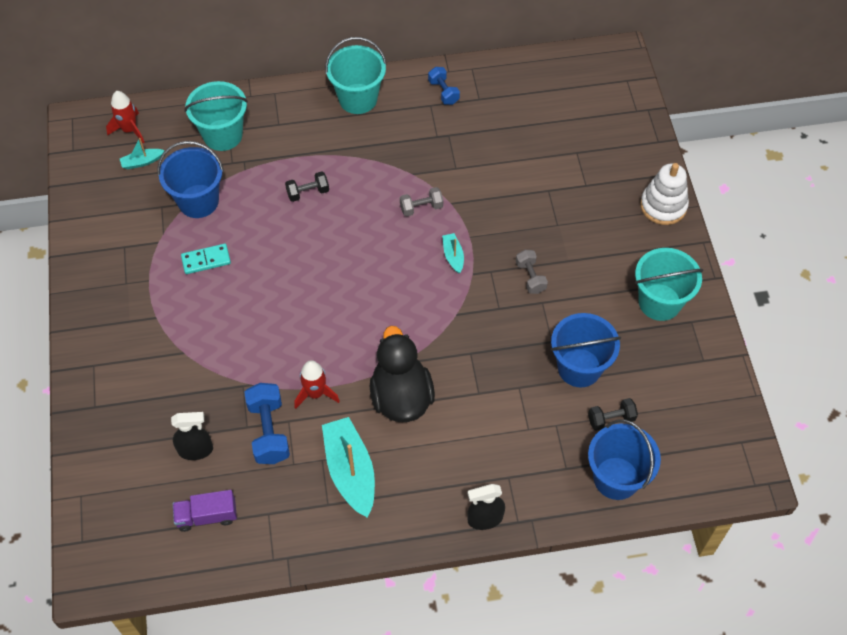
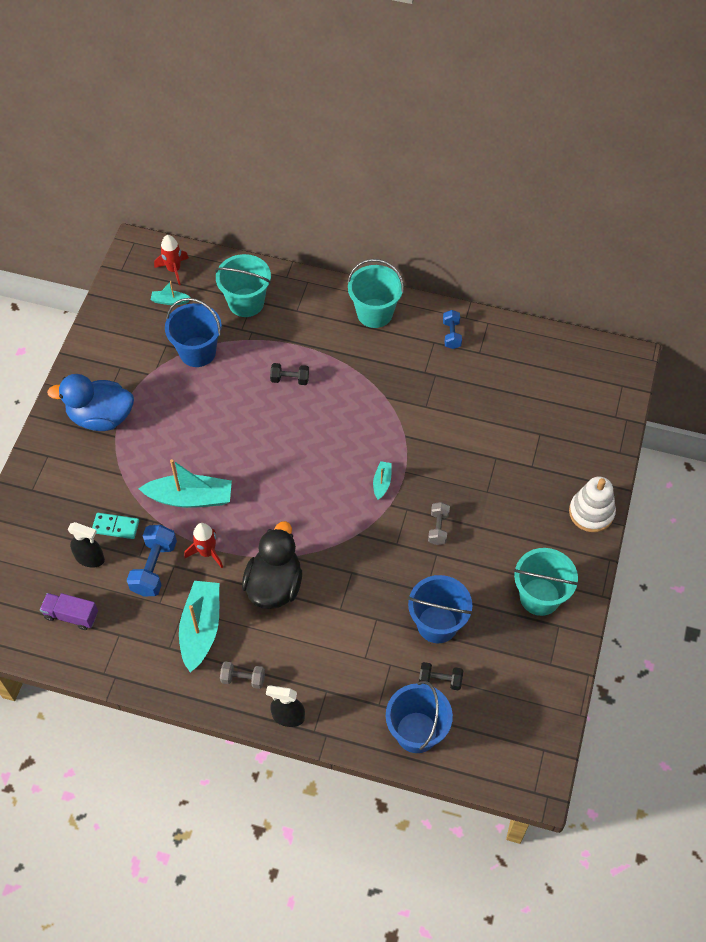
camera: 25 degrees right, 0 degrees up
turquoise domino [181,244,231,274] -> turquoise domino moved to [92,513,139,539]
grey dumbbell [400,187,443,217] -> grey dumbbell moved to [220,661,265,689]
none -> blue duck [47,374,134,431]
none -> turquoise boat [139,459,232,508]

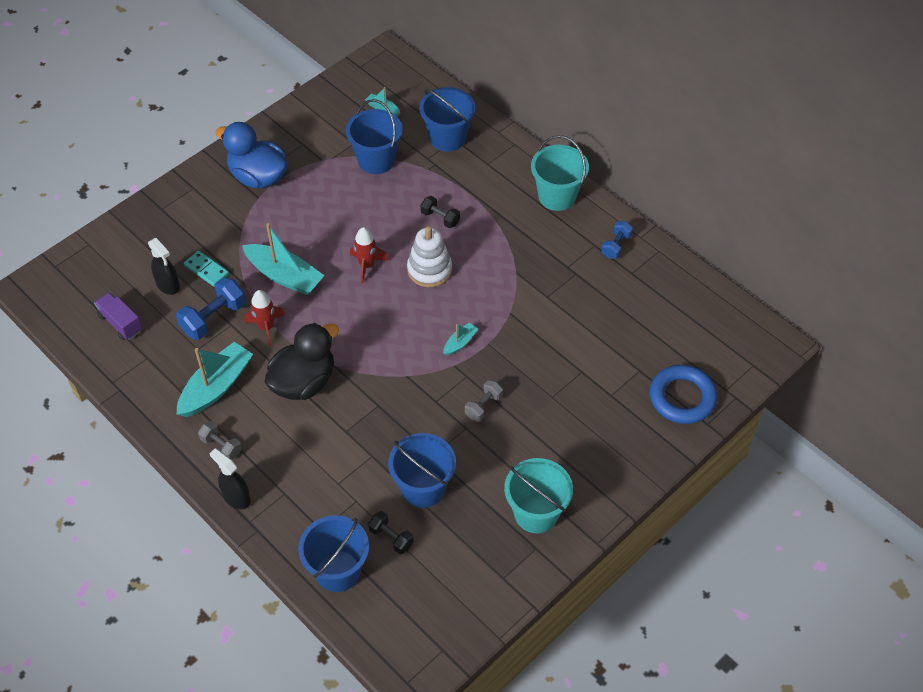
camera: 30 degrees right, 5 degrees down
red rocket [154,235,189,285] -> red rocket moved to [350,227,389,283]
turquoise bucket [215,254,271,317] -> blue bucket [419,87,475,152]
white stacking toy [569,477,616,532] -> white stacking toy moved to [407,226,452,287]
none -> blue ring [650,365,717,424]

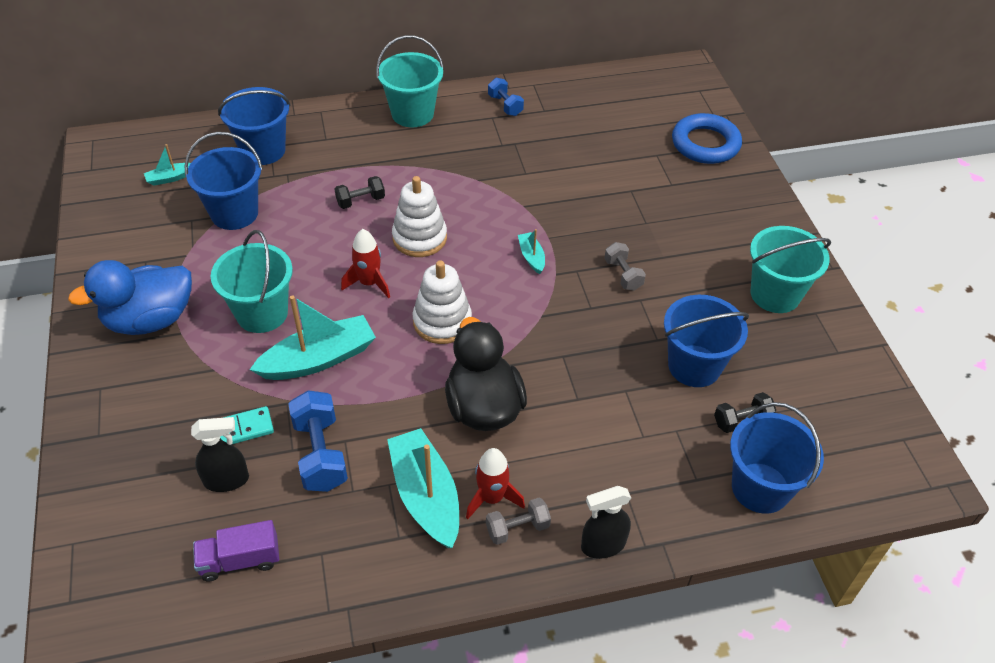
camera: 60 degrees left, 5 degrees down
red rocket [244,290,285,346] -> red rocket moved to [466,448,525,519]
none -> turquoise bucket [211,230,293,333]
none -> white stacking toy [413,260,472,344]

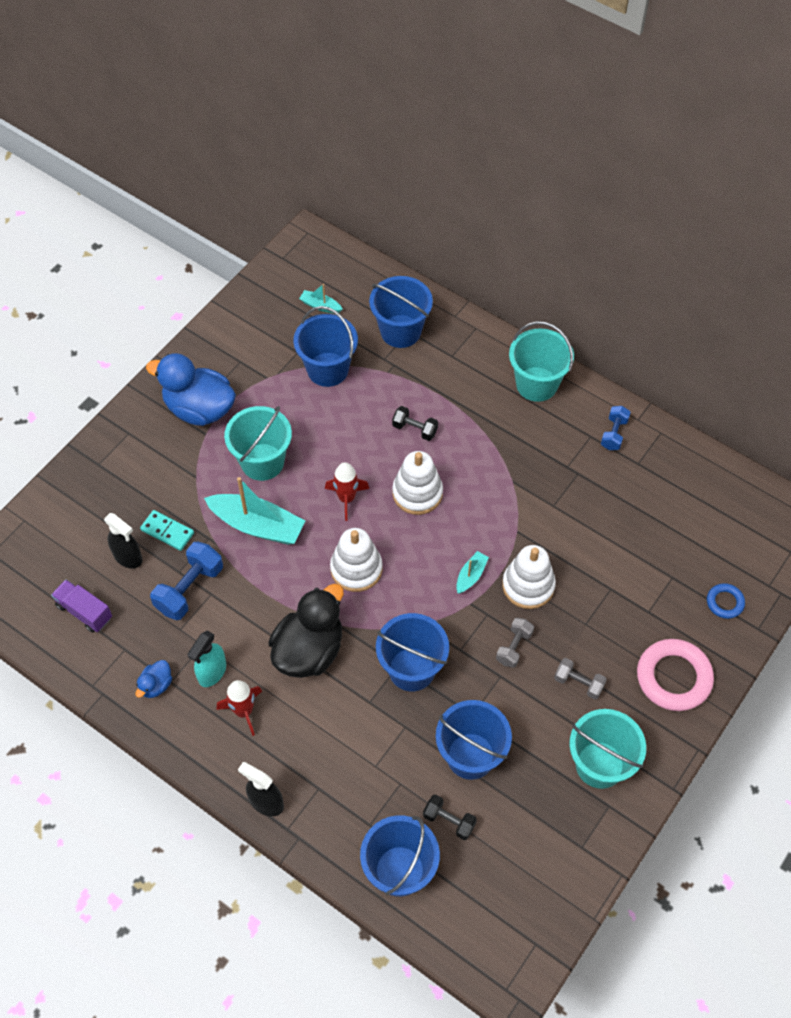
camera: 50 degrees right, 10 degrees up
turquoise boat [387,428,459,548] -> turquoise spray bottle [188,631,226,687]
grey dumbbell [486,498,551,545] -> grey dumbbell moved to [554,658,607,700]
blue ring [672,113,742,164] -> blue ring [707,583,745,619], size x0.52
none -> blue duck [135,660,172,698]
none -> blue bucket [376,613,449,691]
none -> white stacking toy [502,545,556,609]
none -> pink ring [637,639,714,711]

